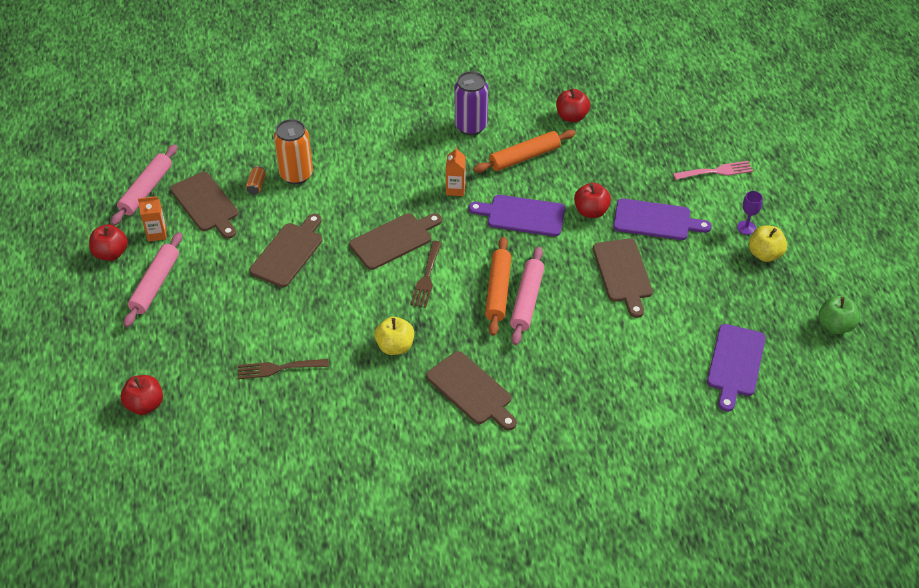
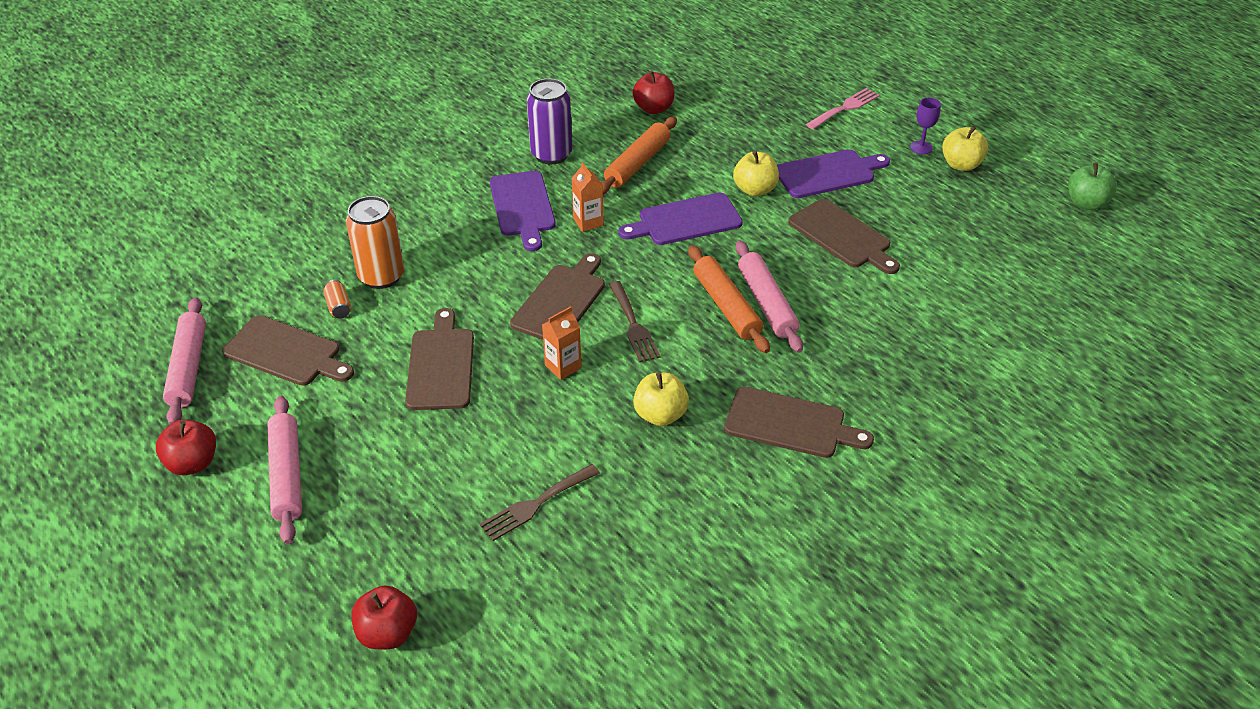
camera: 30 degrees left, 5 degrees down
orange carton [138,196,166,242] -> orange carton moved to [542,306,581,380]
red apple [574,183,611,218] -> yellow apple [733,151,779,196]
purple cutting board [707,324,766,412] -> purple cutting board moved to [490,171,556,251]

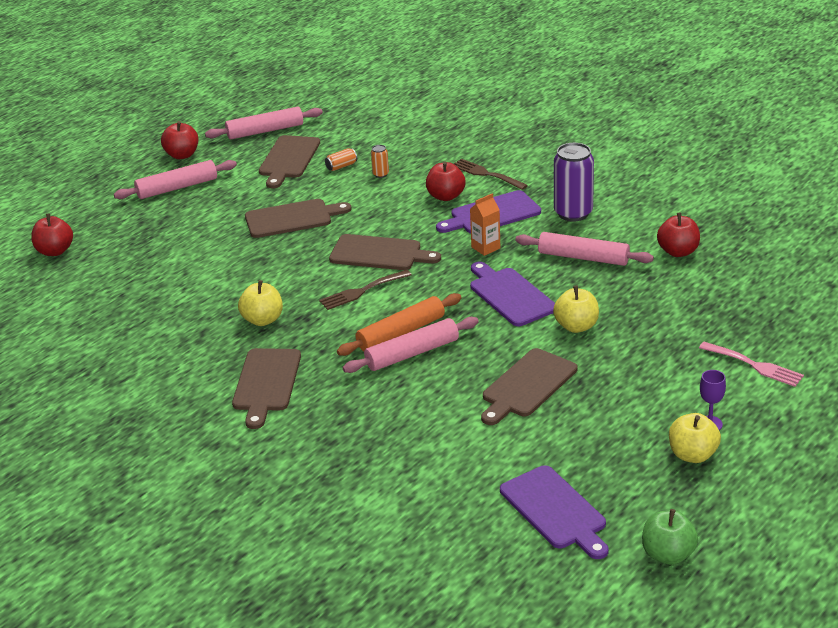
camera: 80 degrees right, 10 degrees down
orange can [346,196,404,289] -> orange can [371,145,389,178], size x0.45
brown fork [480,464,600,541] -> brown fork moved to [454,159,528,190]
orange carton [542,306,581,380] -> none
orange rolling pin [601,117,677,194] -> pink rolling pin [515,232,654,266]
purple cutting board [777,149,890,198] -> purple cutting board moved to [500,465,609,559]
none -> red apple [426,161,465,201]

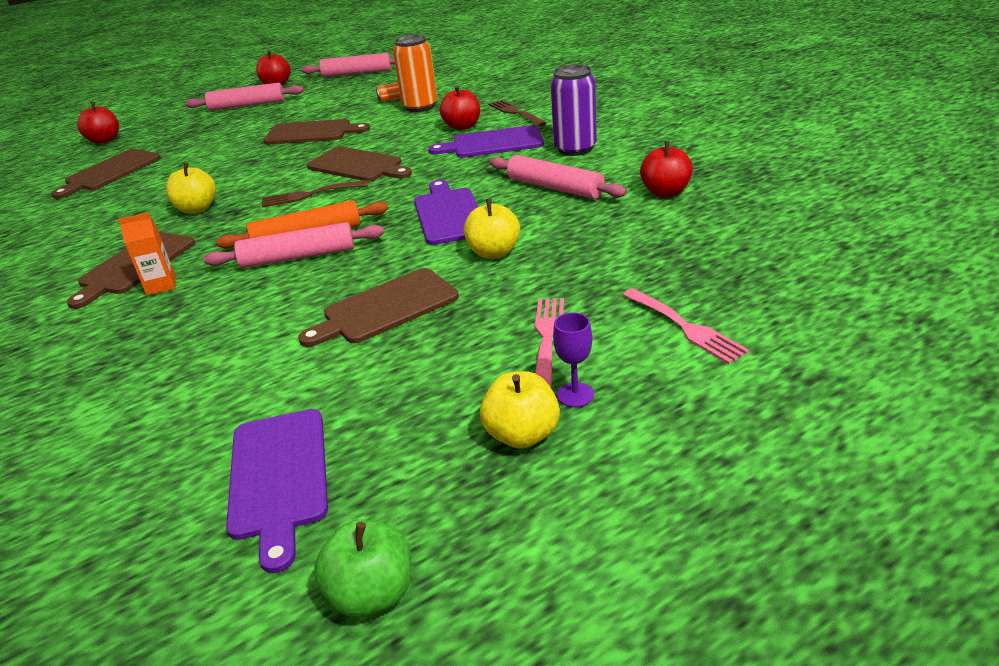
camera: 20 degrees right, 0 degrees up
brown cutting board [259,135,320,188] -> brown cutting board moved to [52,149,161,199]
orange can [371,145,389,178] -> orange can [393,35,438,112], size x2.23
orange carton [470,193,500,256] -> orange carton moved to [118,212,176,296]
none -> pink fork [535,298,564,388]

